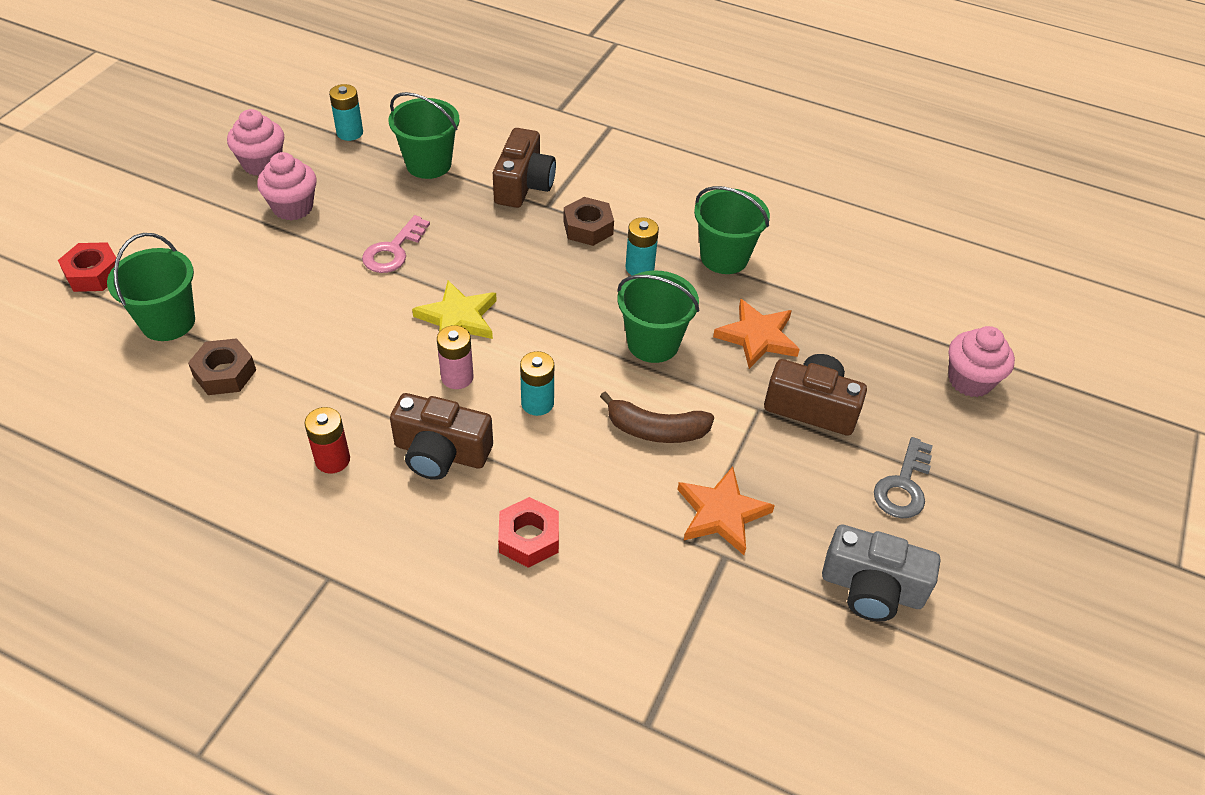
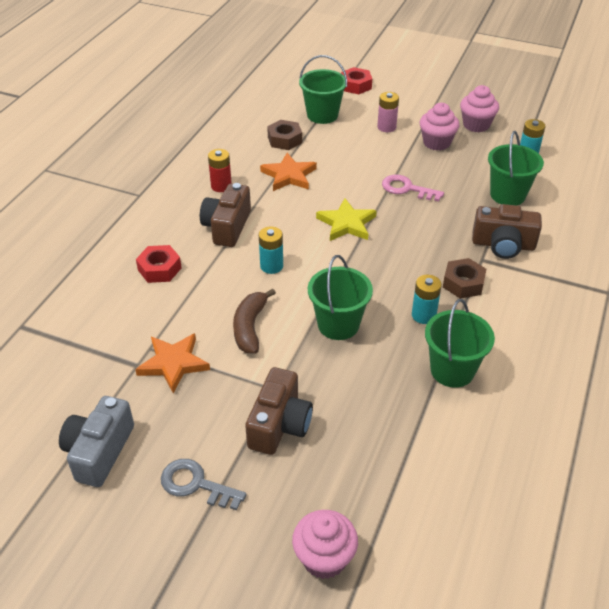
camera: 90 degrees right, 5 degrees down
pink battery [437,325,474,389] -> pink battery moved to [377,92,399,132]
orange star [713,299,800,369] -> orange star moved to [260,153,317,191]

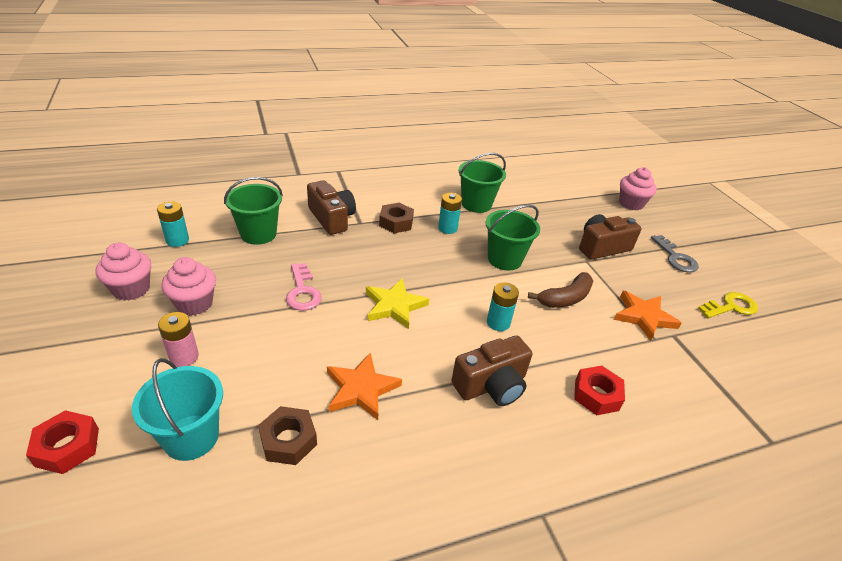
camera: 135 degrees left, 5 degrees down
grey camera [59,396,134,487] -> yellow key [698,292,758,318]
red battery [208,149,232,192] -> none
green bucket [299,55,347,124] -> turquoise bucket [132,358,223,461]

